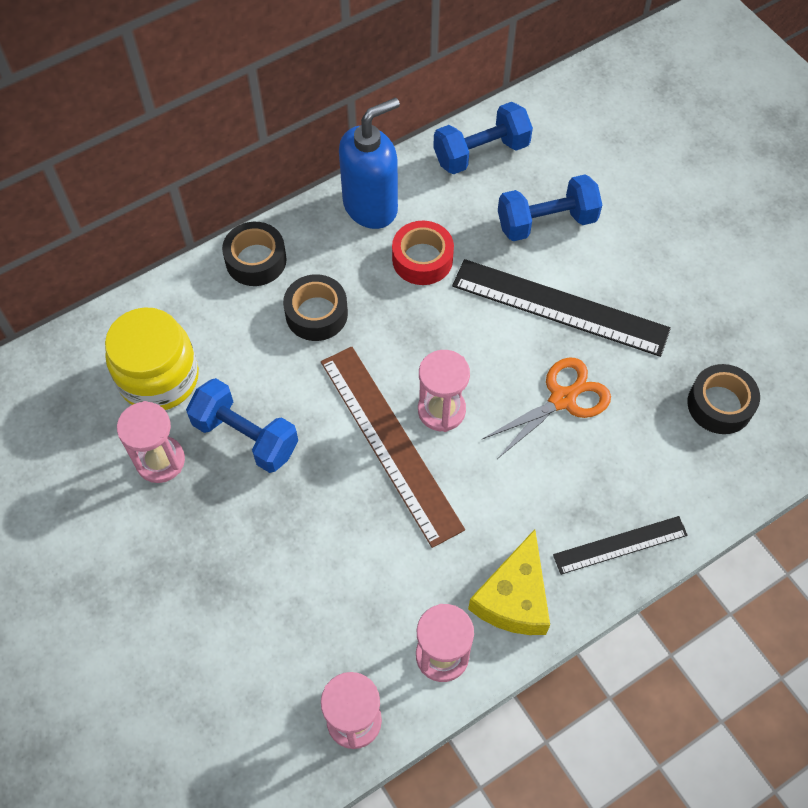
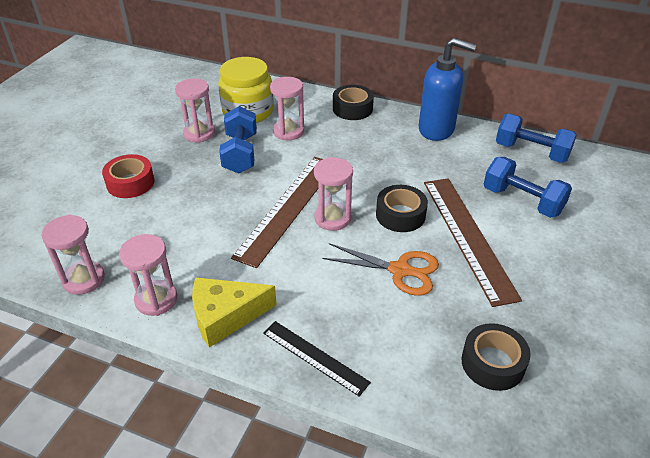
camera: 55 degrees right, 20 degrees down
black tape [283,274,348,341] -> black tape moved to [376,185,428,232]
red tape [392,221,454,285] -> red tape moved to [102,154,154,198]
black ruler [452,259,671,357] -> brown ruler [424,178,522,307]
none -> pink hourglass [270,77,304,140]

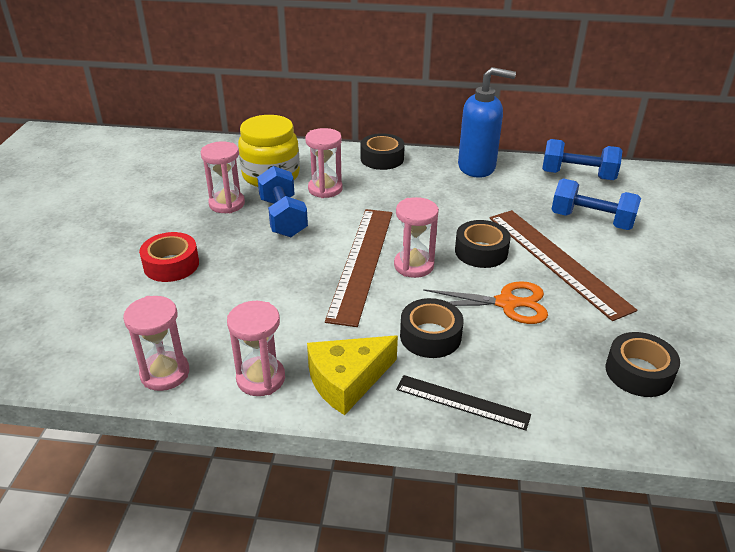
camera: 15 degrees left, 5 degrees down
none -> black tape [400,298,464,358]

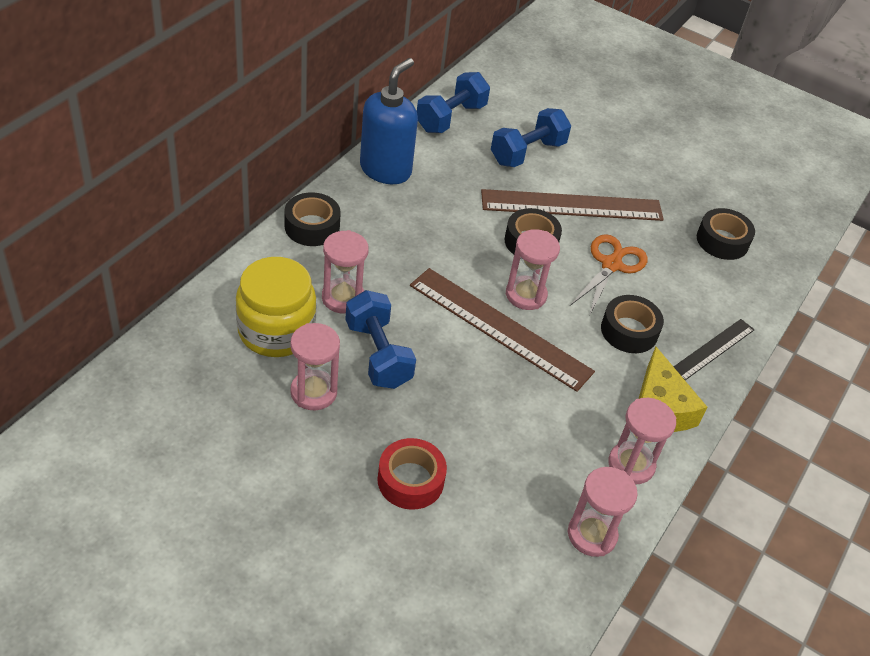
camera: 70 degrees left, 10 degrees up
blue dumbbell [257,166,308,237] -> blue dumbbell turned 60 degrees clockwise [345,290,416,389]

